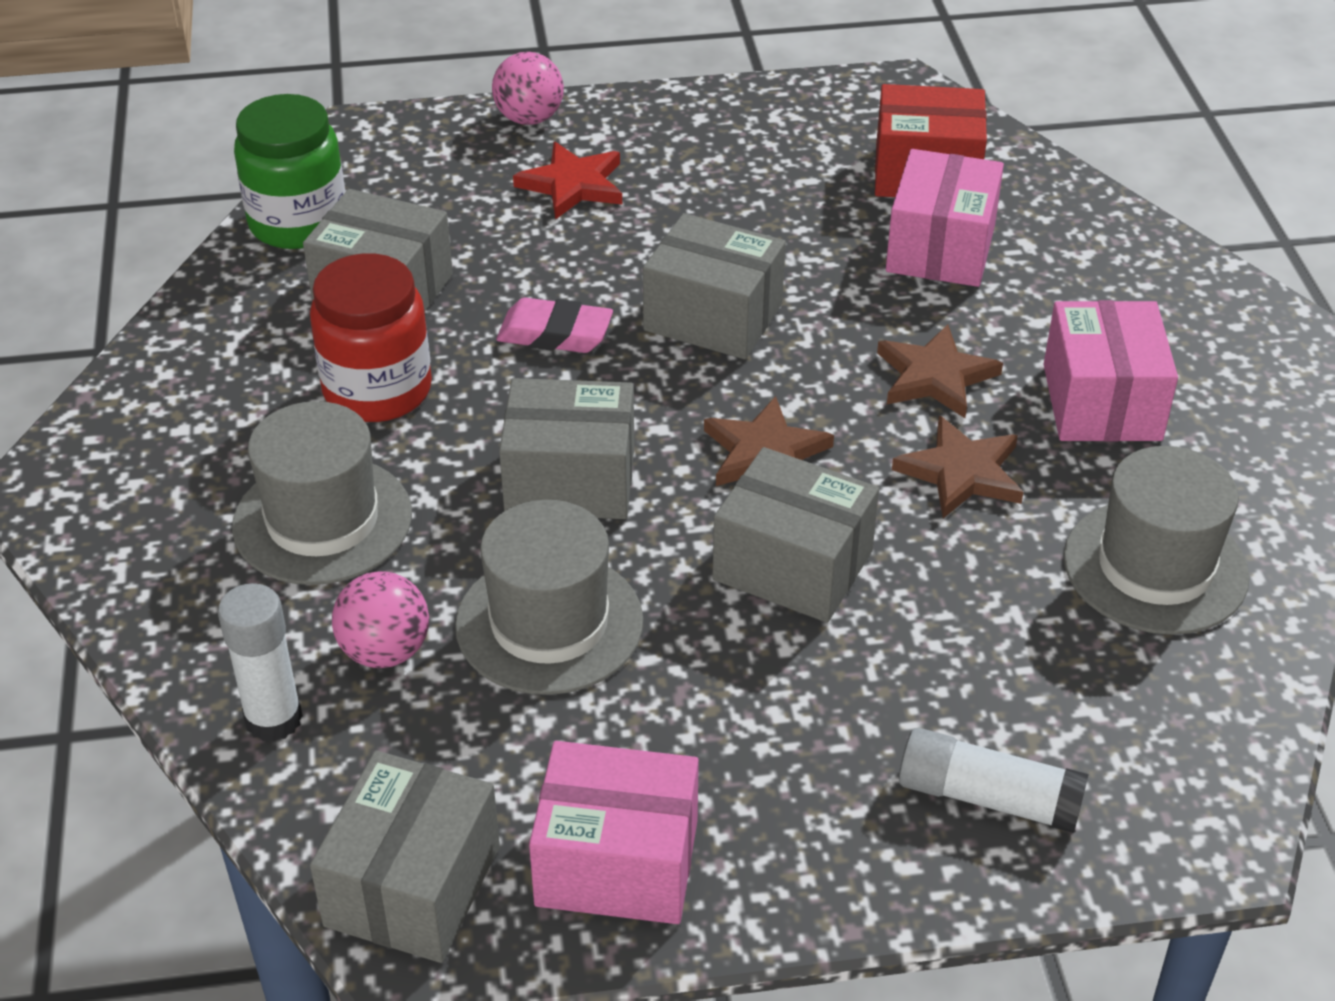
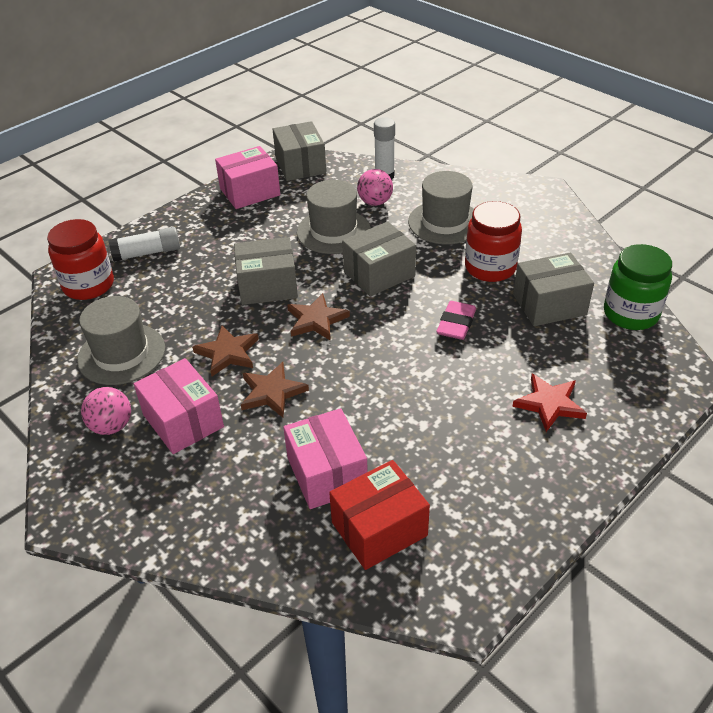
camera: 145 degrees right, 0 degrees up
pink ball [492,52,564,125] -> pink ball moved to [81,387,131,435]
pink eraser [496,298,613,353] -> pink eraser turned 45 degrees counterclockwise [436,301,476,340]
grey box [643,213,786,359] -> none
none -> red jar [47,219,114,300]

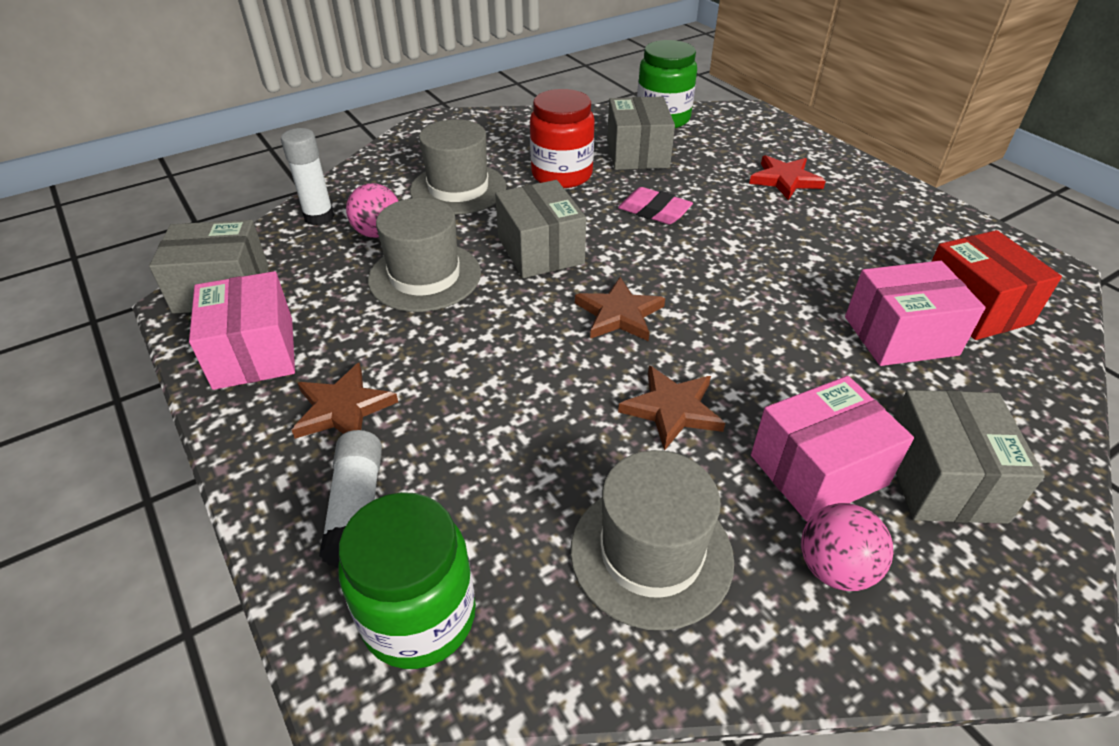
camera: 80 degrees left, 0 degrees up
red jar [47,219,114,300] -> green jar [339,492,476,669]
grey box [234,237,298,305] -> grey box moved to [893,390,1045,524]
brown star [241,362,309,418] -> brown star moved to [292,363,398,439]

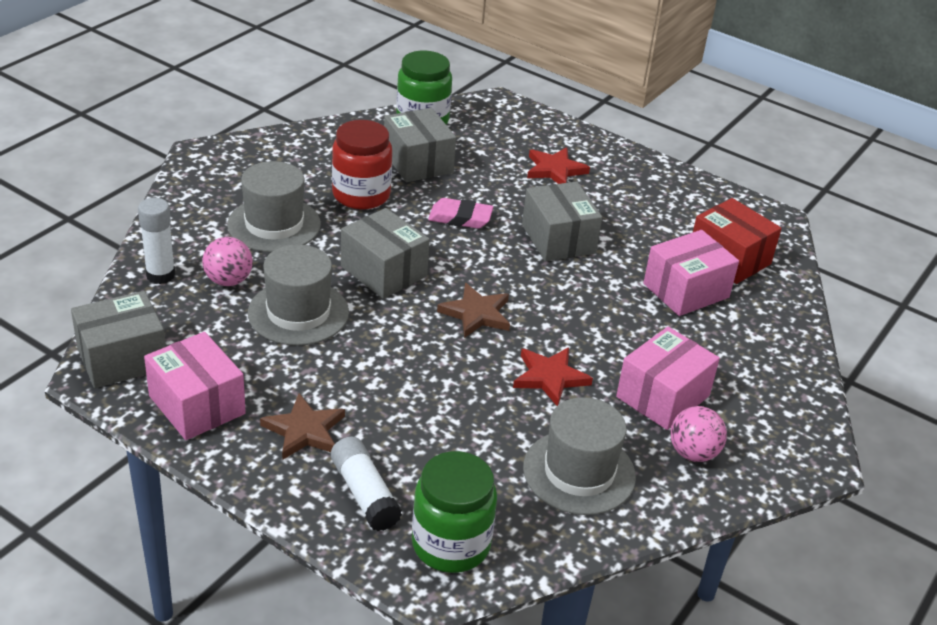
camera: 25 degrees left, 5 degrees down
brown star [618,365,725,451] -> red star [513,347,593,406]
grey box [893,390,1045,524] -> grey box moved to [522,181,602,261]

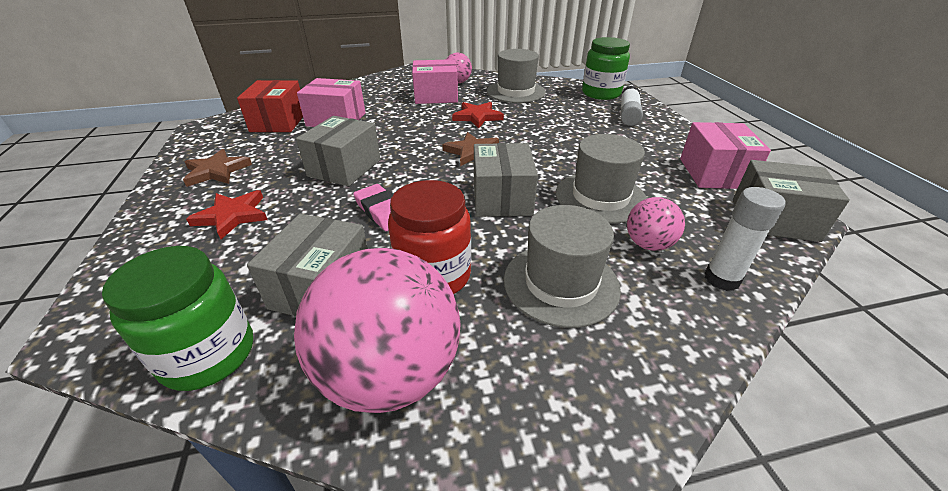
camera: 135 degrees left, 0 degrees up
brown star [260,393,345,460] -> brown star moved to [183,149,252,187]
none -> pink ball [294,248,461,413]

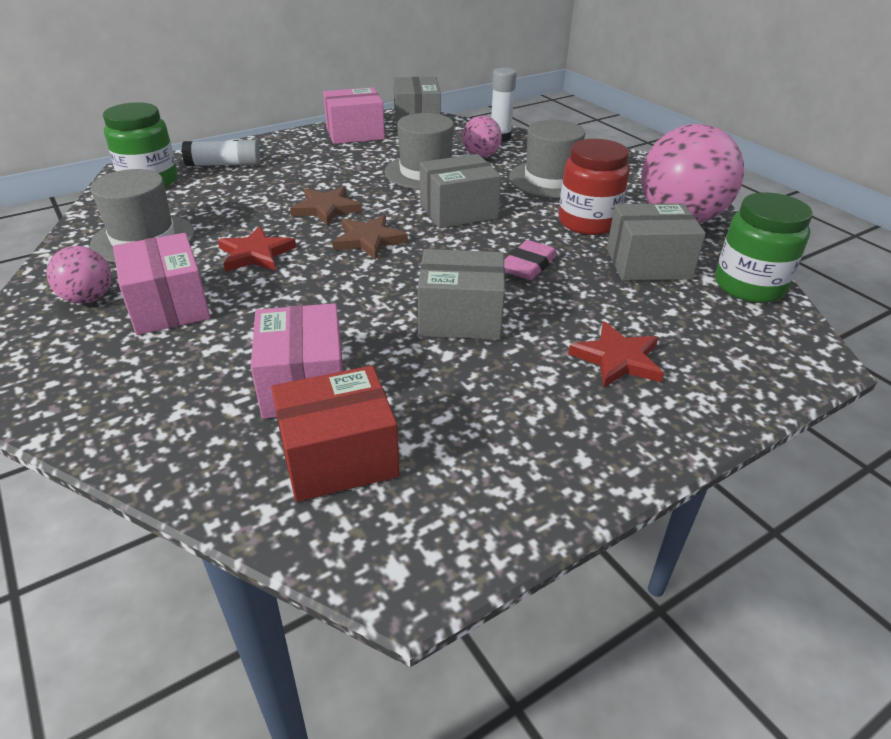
camera: 110 degrees left, 0 degrees up
brown star [183,149,252,187] -> brown star moved to [290,186,362,226]

